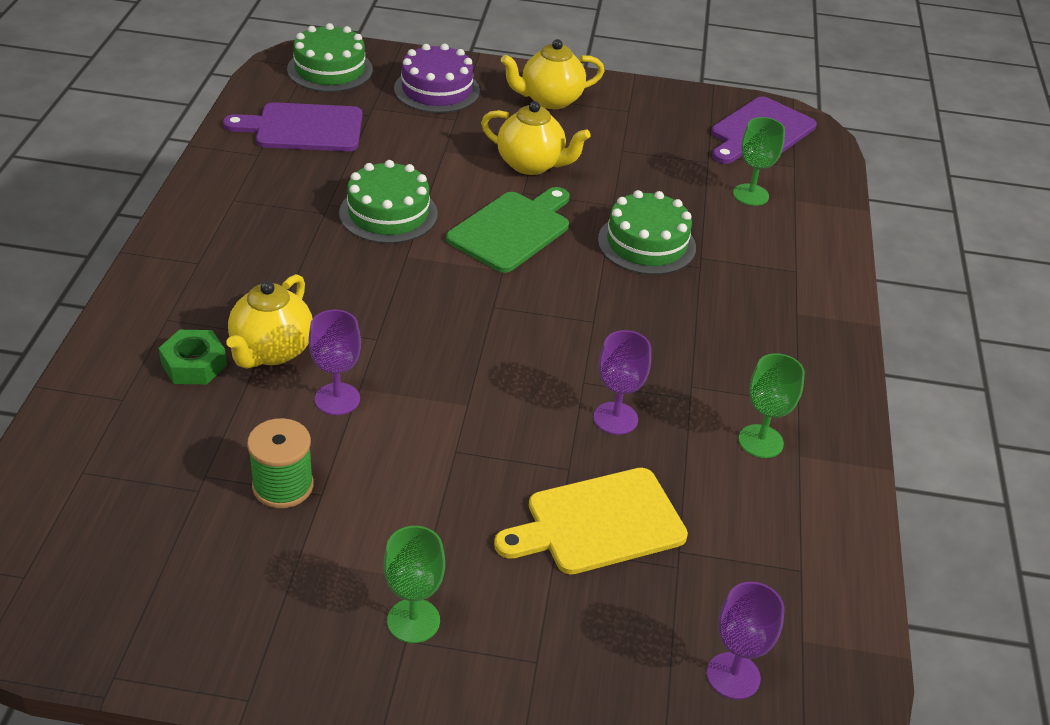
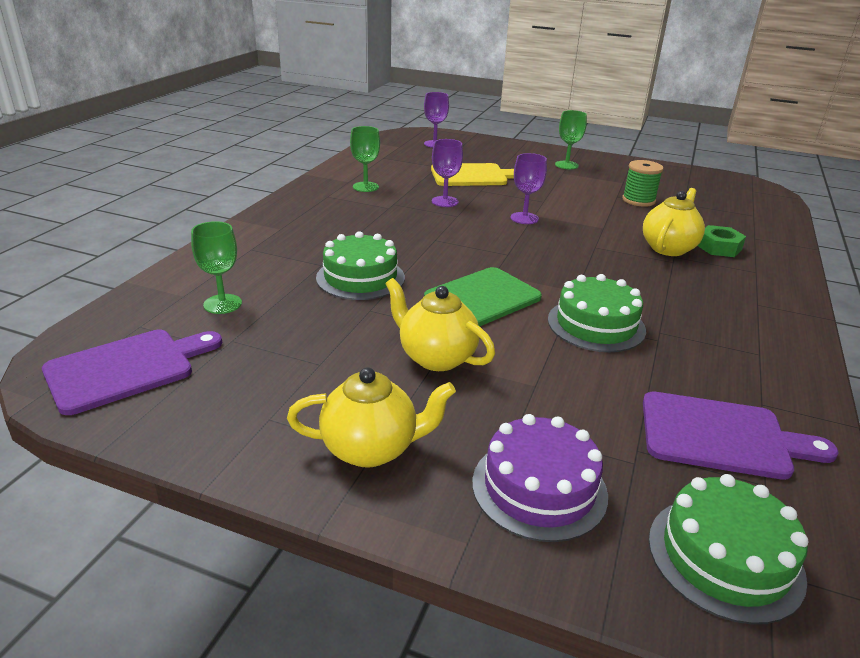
camera: 165 degrees left, 10 degrees down
purple goblet [309,310,361,415] -> purple goblet moved to [510,153,547,224]

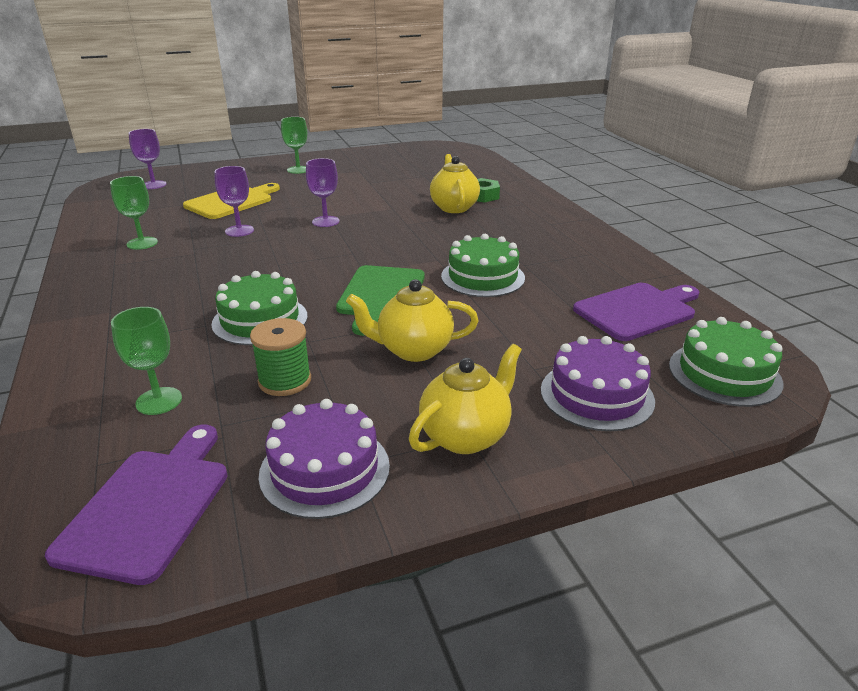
camera: 40 degrees left, 0 degrees up
green spool [622,160,664,207] -> green spool moved to [250,318,311,396]
none -> purple cake [259,399,390,519]

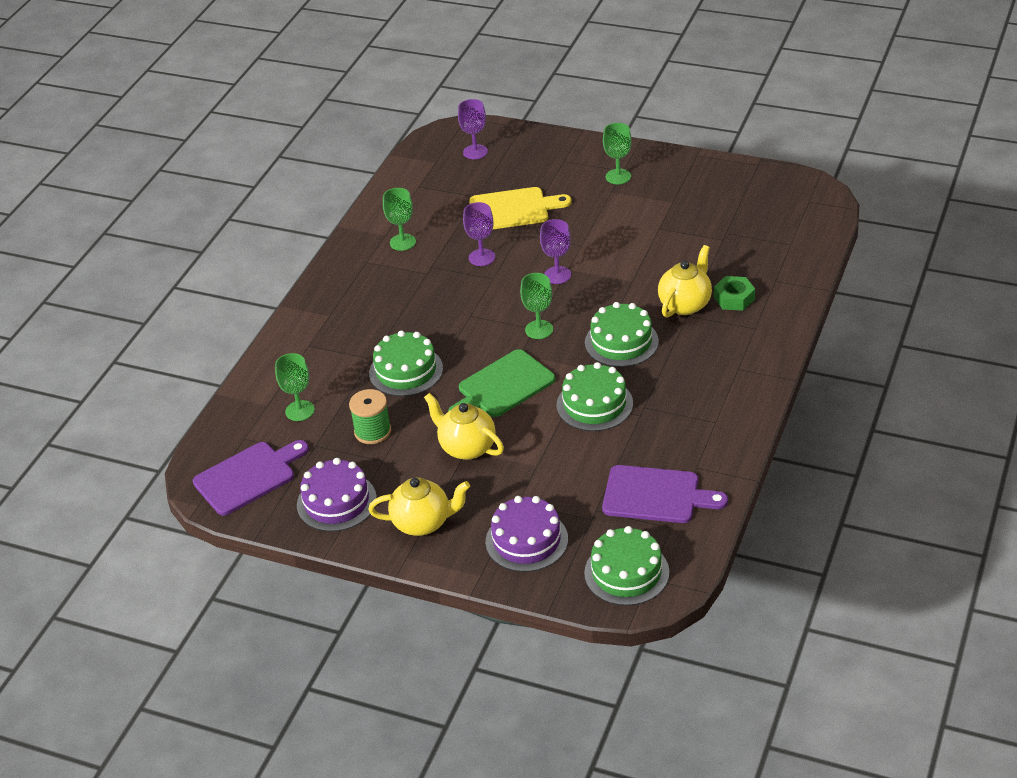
camera: 45 degrees right, 10 degrees up
none -> green goblet [520,273,553,339]
none -> green cake [585,302,659,367]

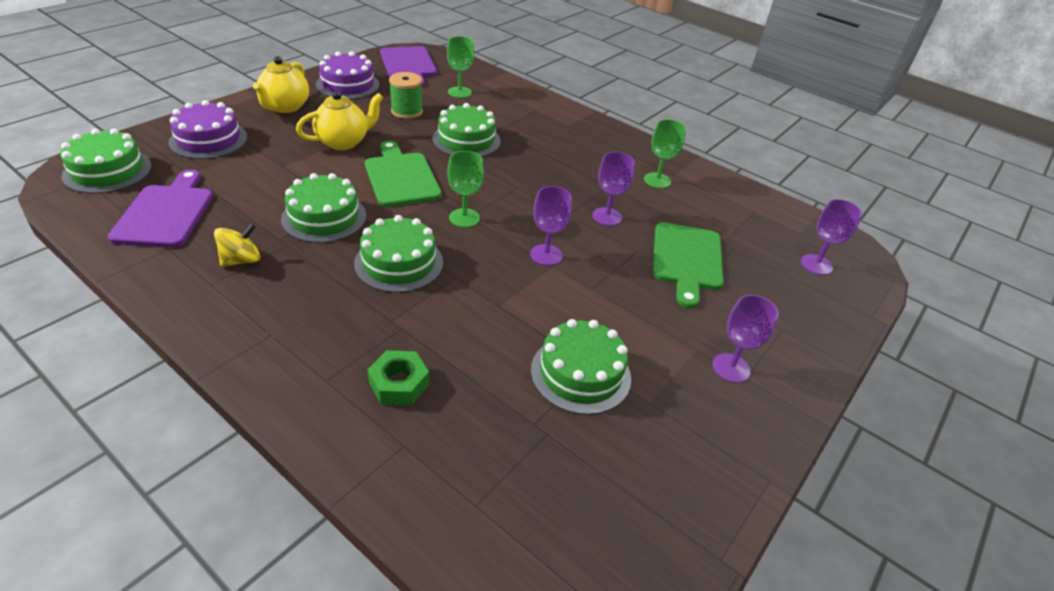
camera: 100 degrees right, 0 degrees up
yellow cutting board [469,187,572,229] -> green cutting board [653,222,724,309]
purple cutting board [602,465,728,523] -> purple cutting board turned 150 degrees clockwise [108,169,213,248]
green goblet [603,123,632,184] -> purple goblet [712,295,779,383]
yellow teapot [658,245,712,318] -> none
none -> yellow spinning top [214,223,260,267]
none -> green cake [531,319,631,415]

